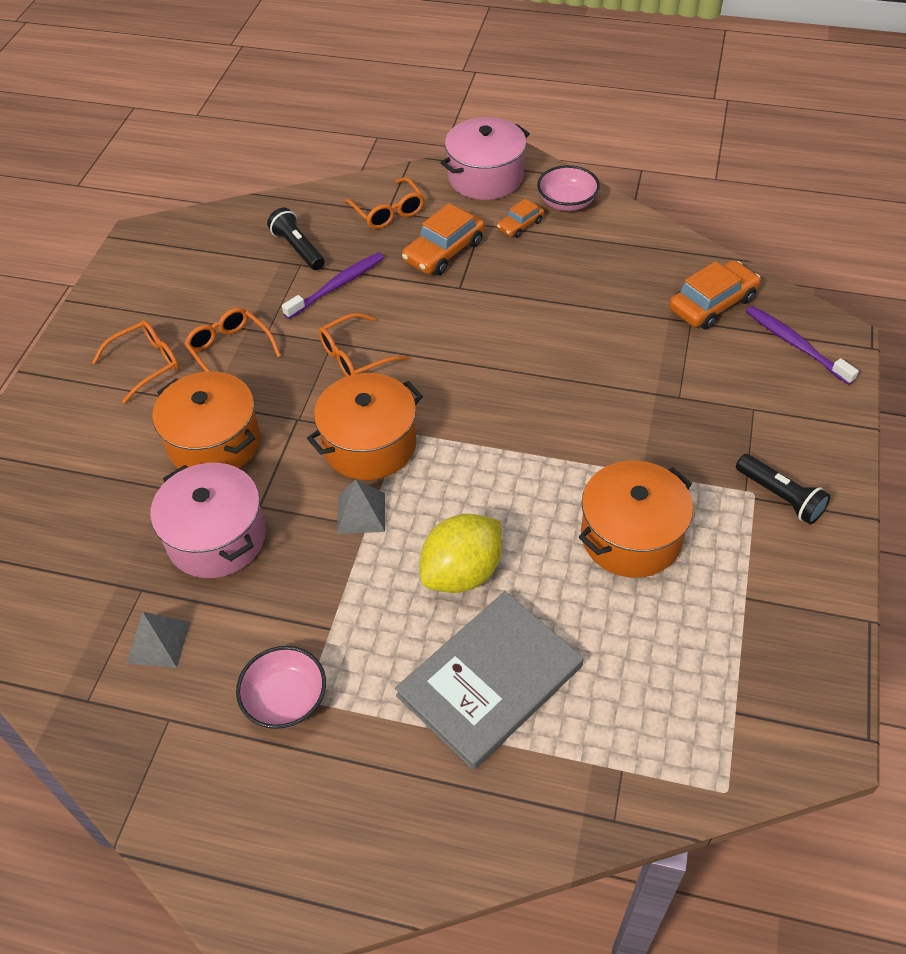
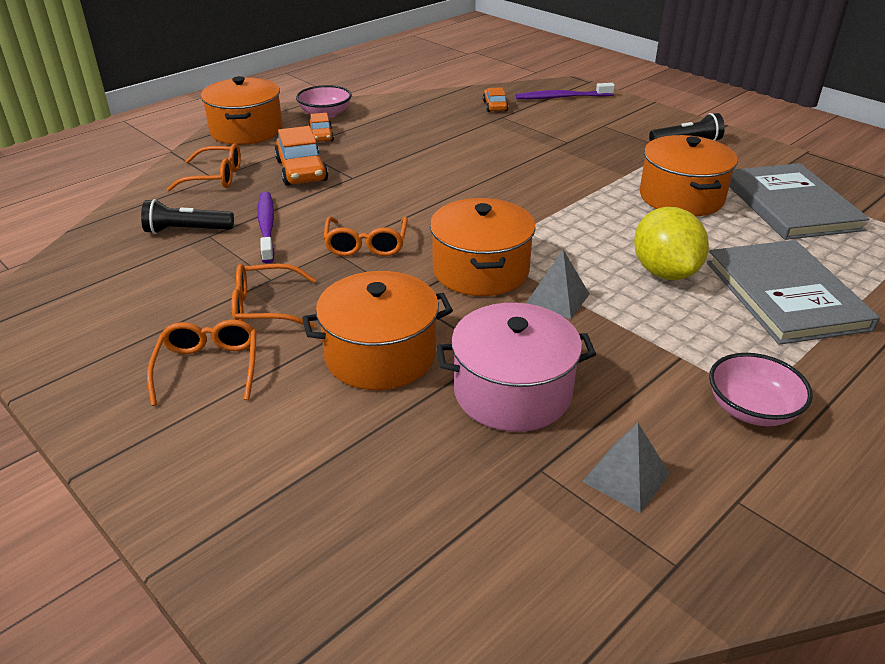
camera: 60 degrees left, 15 degrees down
pink pot [440,117,530,200] -> orange pot [201,76,283,145]
orange car [669,260,760,329] -> orange car [483,87,508,112], size x0.57
none -> grey book [729,163,870,240]

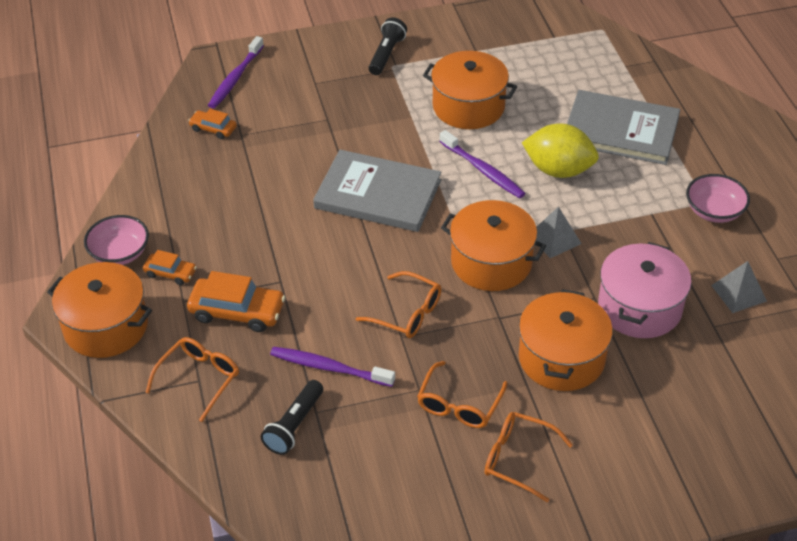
camera: 60 degrees left, 10 degrees up
grey book [729,163,870,240] -> grey book moved to [313,150,441,232]
none -> purple toothbrush [439,130,525,198]

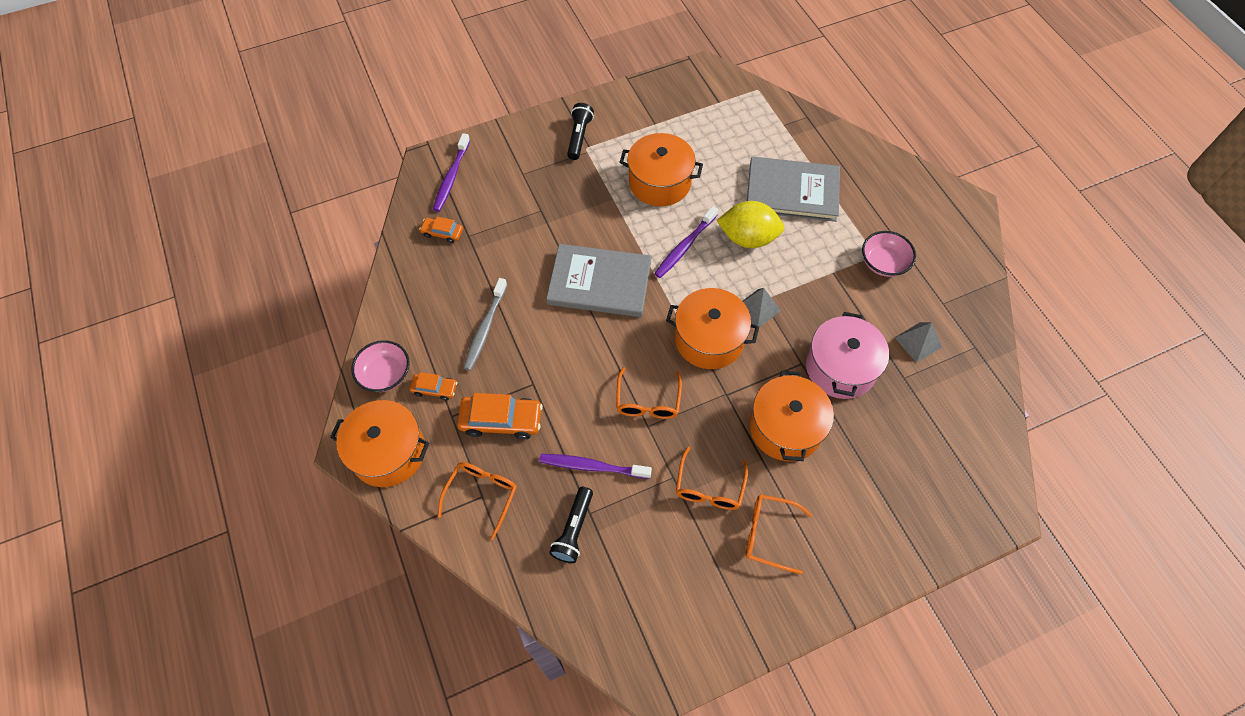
camera: 10 degrees left, 15 degrees up
orange glasses [356,271,441,338] -> orange glasses turned 75 degrees clockwise [616,367,682,419]
purple toothbrush [439,130,525,198] -> purple toothbrush turned 90 degrees clockwise [654,206,718,278]
none -> grey toothbrush [463,278,507,371]

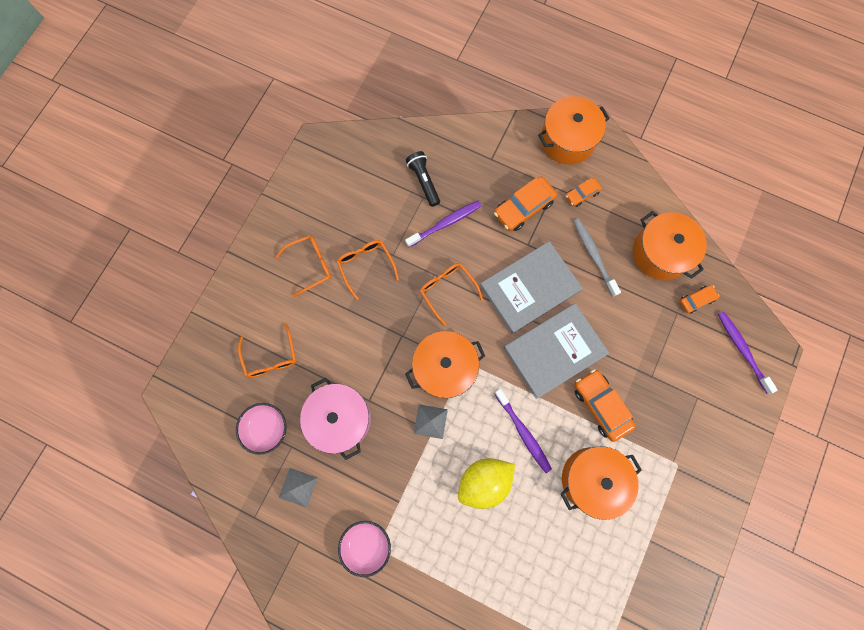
camera: 140 degrees right, 15 degrees up
pink bowl [351,340,410,392] -> pink bowl moved to [236,403,286,455]
orange glasses [438,462,517,540] -> orange glasses moved to [238,323,296,378]
black flashlight [567,103,594,160] -> none
purple toothbrush [654,206,718,278] -> purple toothbrush turned 150 degrees clockwise [494,389,552,473]
grey book [747,157,840,222] -> grey book moved to [480,241,583,334]
orange pot [750,371,834,461] -> orange pot moved to [633,211,707,280]
none -> orange car [574,369,636,442]

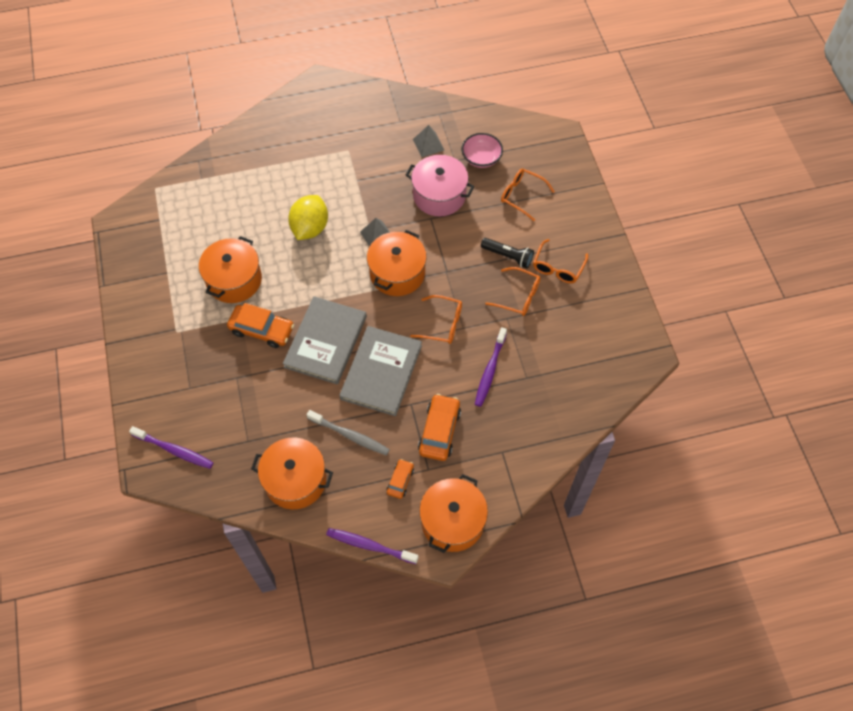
camera: 140 degrees right, 15 degrees down
pink bowl [338,521,391,577] -> none
black flashlight [406,151,440,207] -> black flashlight moved to [481,238,534,269]
purple toothbrush [494,389,552,473] -> purple toothbrush moved to [326,528,419,564]
orange car [680,285,719,313] -> none

